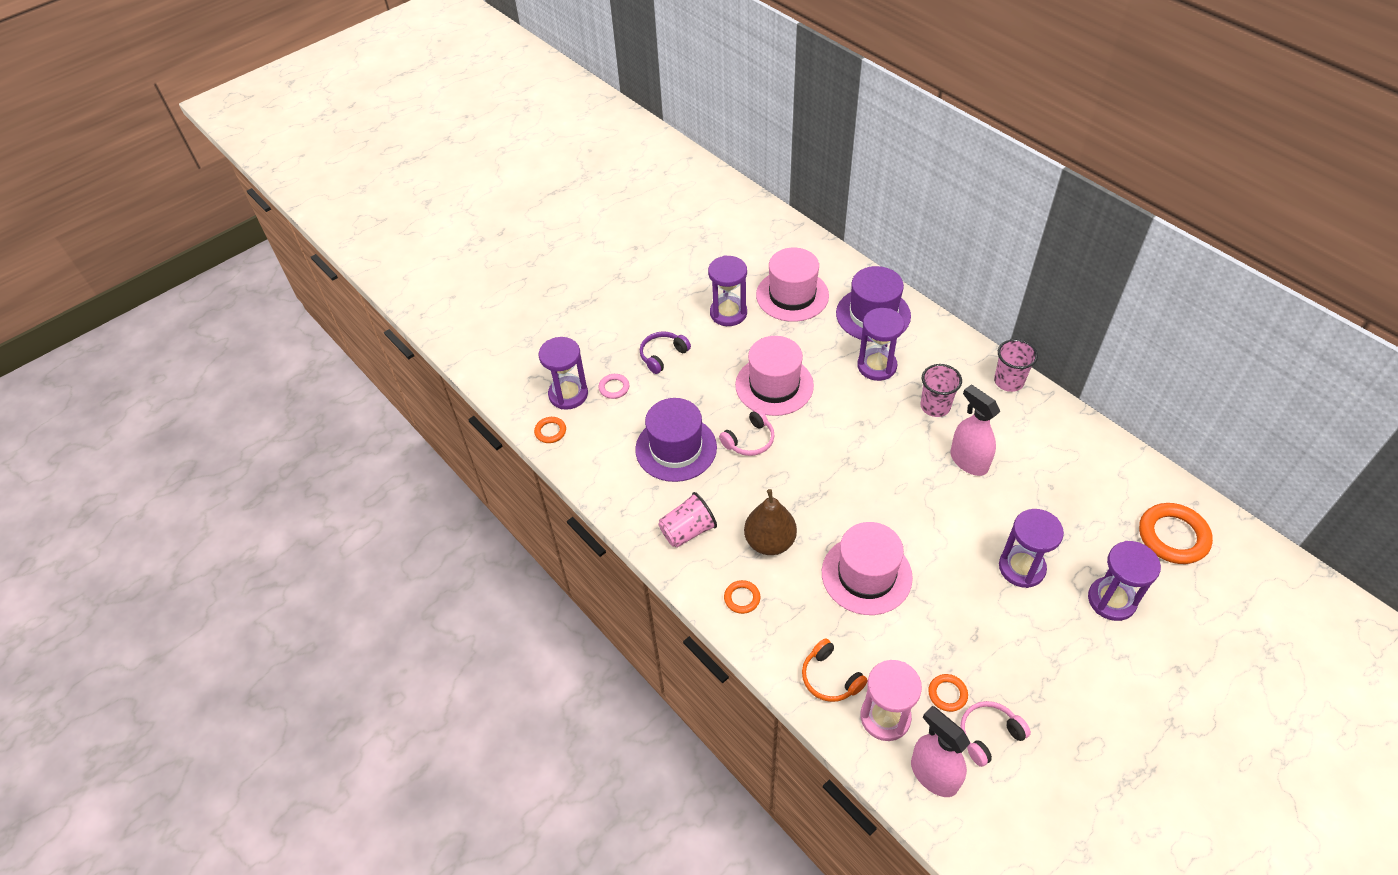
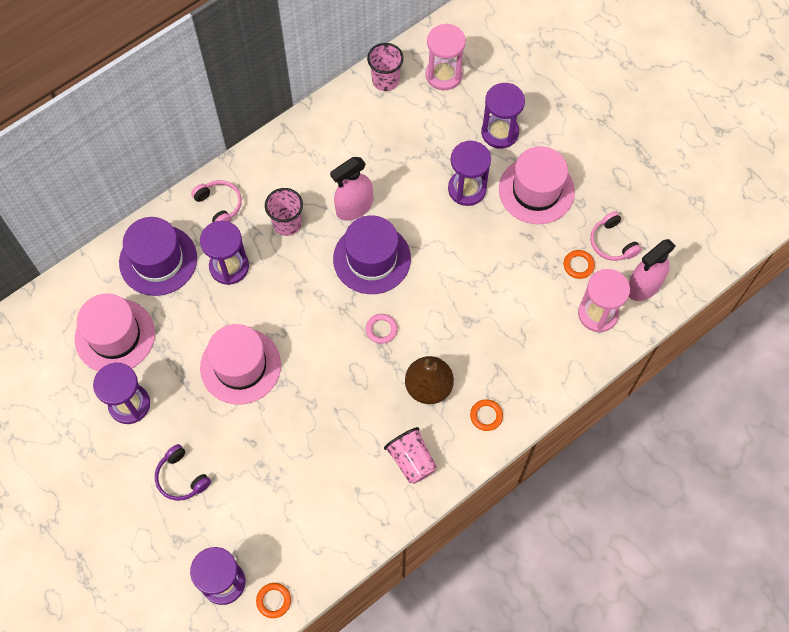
camera: 90 degrees left, 15 degrees up
pink ring [599,374,629,399] -> pink ring moved to [366,314,398,344]
purple hat [635,398,717,482] -> purple hat moved to [333,215,411,294]
pink headphones [719,409,775,456] -> pink headphones moved to [191,180,242,222]
orange headphones [802,638,868,702] -> none
pink hat [822,522,913,615] -> pink hat moved to [499,146,575,224]
pink cup [994,339,1038,392] -> pink cup moved to [367,43,404,91]
orange ring [1139,503,1213,564] -> pink hourglass [426,24,466,91]

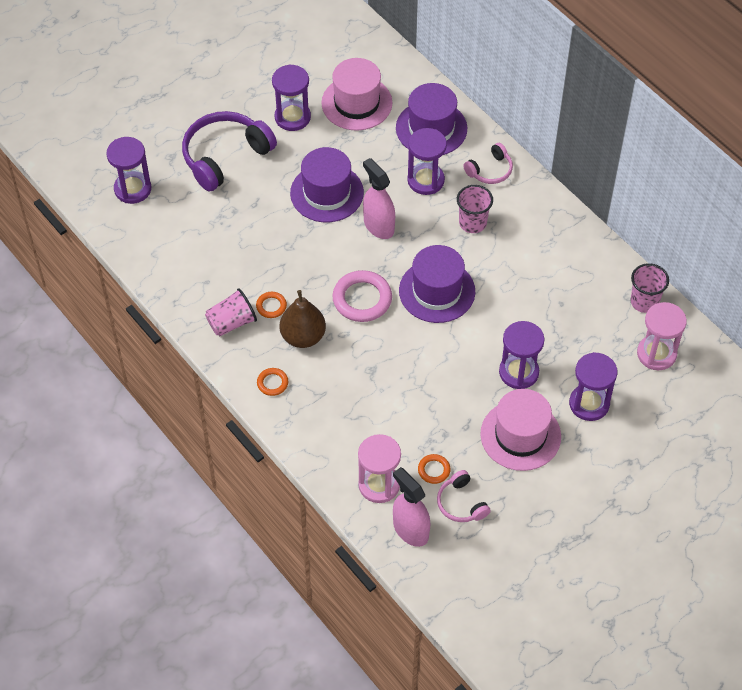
camera: 90 degrees right, 10 degrees down
purple headphones [155,444,211,501] -> purple headphones [182,111,277,192], size x1.92
pink hat [200,324,281,405] -> purple hat [290,147,364,222]
orange ring [256,583,291,618] -> orange ring moved to [256,292,287,318]
pink spray bottle [330,157,373,221] -> pink spray bottle moved to [363,158,395,239]
pink ring [366,314,398,344] -> pink ring [332,270,392,322], size x1.95
pink headphones [590,211,642,261] -> pink headphones turned 90 degrees counterclockwise [437,470,491,522]

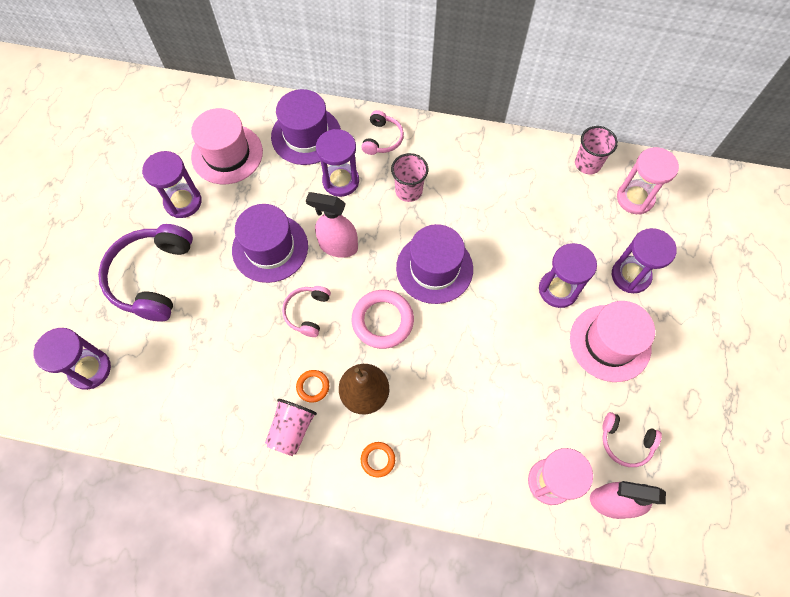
camera: 40 degrees left, 10 degrees up
orange ring [418,454,450,484] -> none
none -> pink headphones [282,286,331,337]

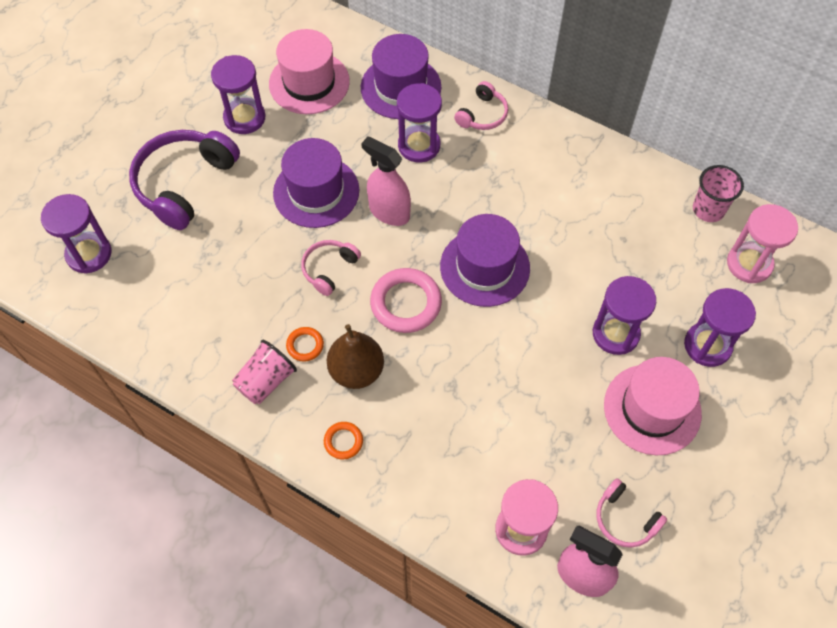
camera: 20 degrees right, 5 degrees down
pink cup [391,153,429,202] -> none

